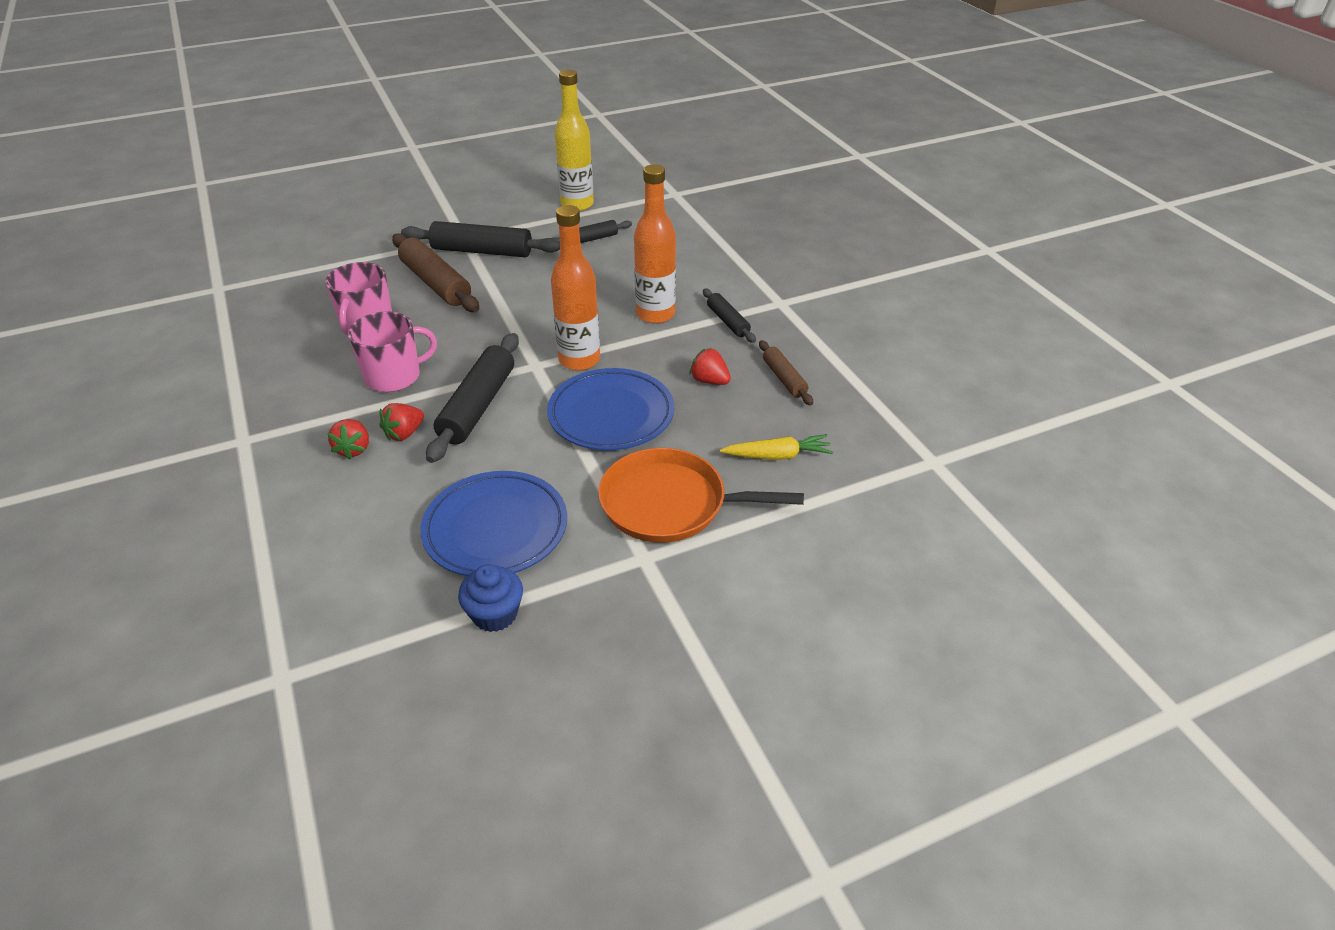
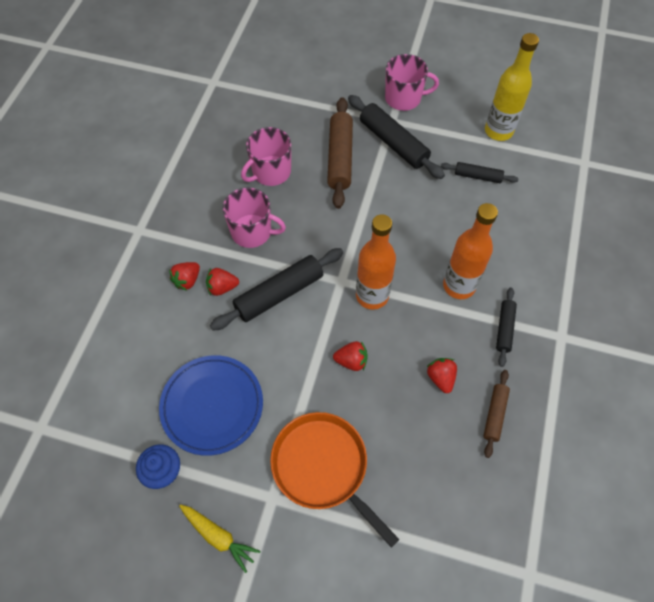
camera: 40 degrees right, 20 degrees up
blue plate [547,368,674,450] -> red strawberry [333,341,368,371]
yellow carrot [720,434,833,460] -> yellow carrot moved to [179,504,260,573]
none -> pink mug [385,54,439,111]

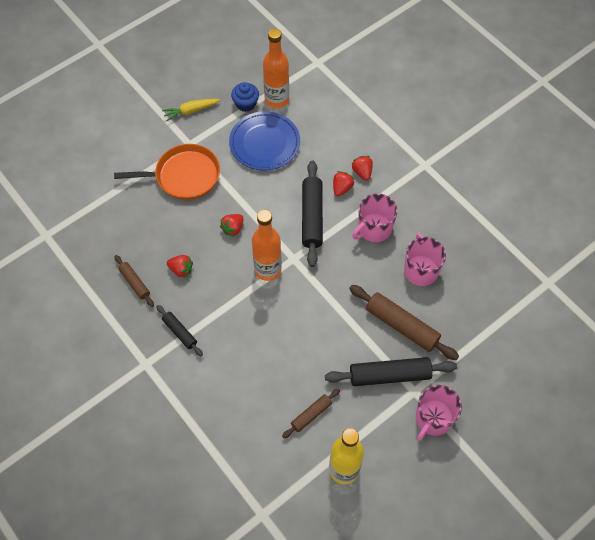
camera: 125 degrees right, 0 degrees up
black rolling pin [441,162,519,183] -> brown rolling pin [282,388,340,438]
orange bottle [443,203,498,299] -> orange bottle moved to [263,28,289,108]

